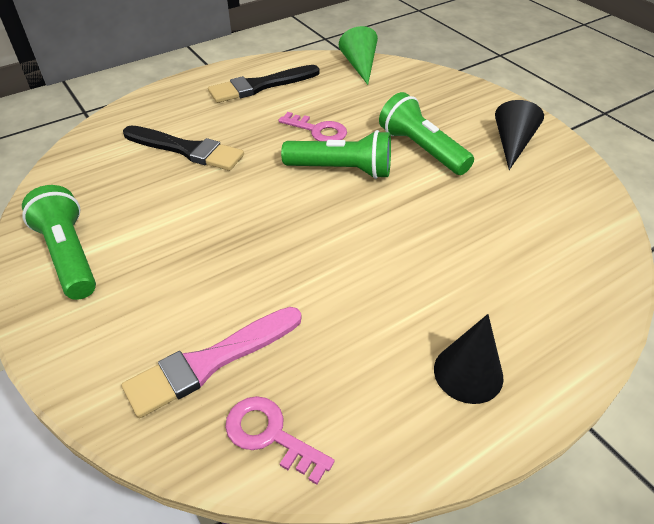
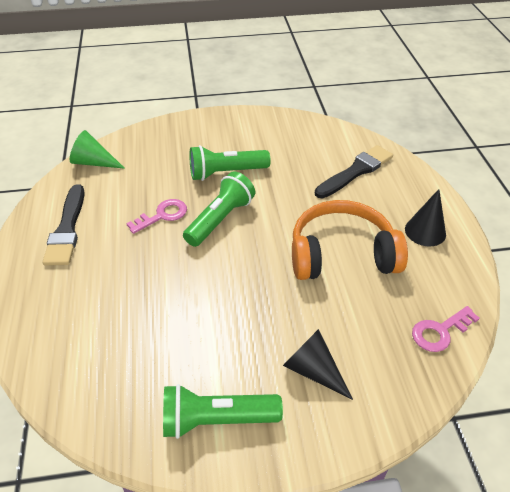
camera: 65 degrees left, 0 degrees up
pink brush [122,307,302,418] -> none
black brush [123,125,244,171] -> black brush moved to [315,145,393,198]
black cone [495,100,544,170] -> black cone moved to [283,329,353,400]
none -> orange headphones [292,200,408,280]

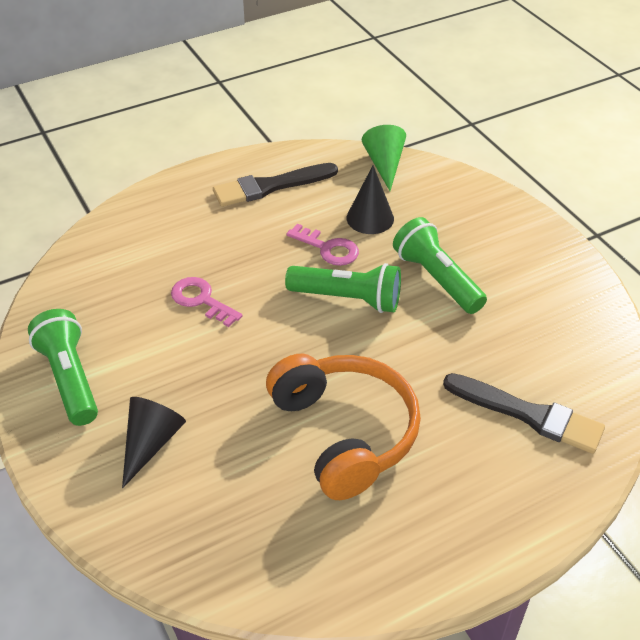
camera: 70 degrees right, 0 degrees up
black cone [405,189,446,246] -> black cone moved to [347,165,394,234]
pink key [412,306,480,352] -> pink key moved to [171,277,243,327]

